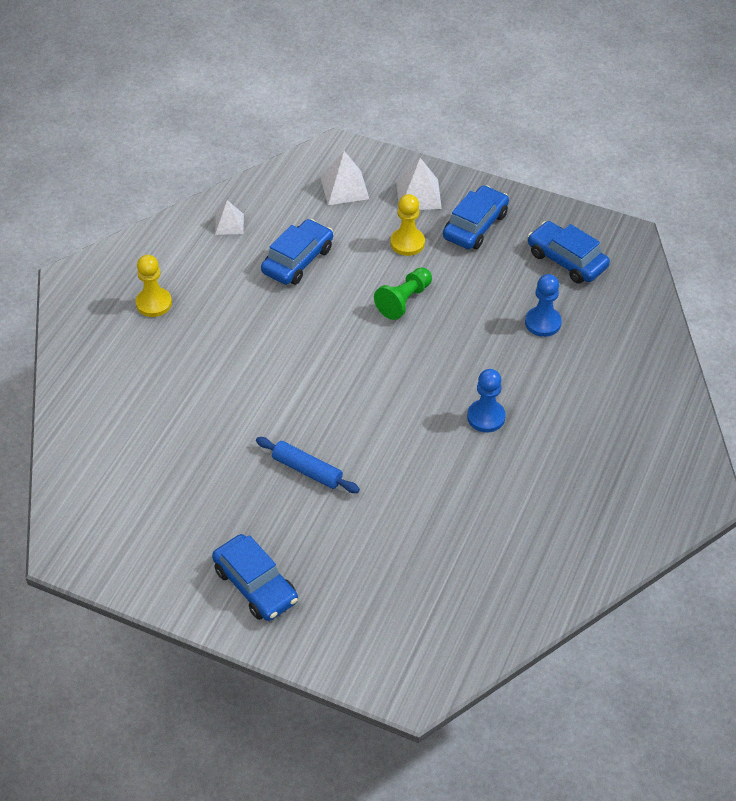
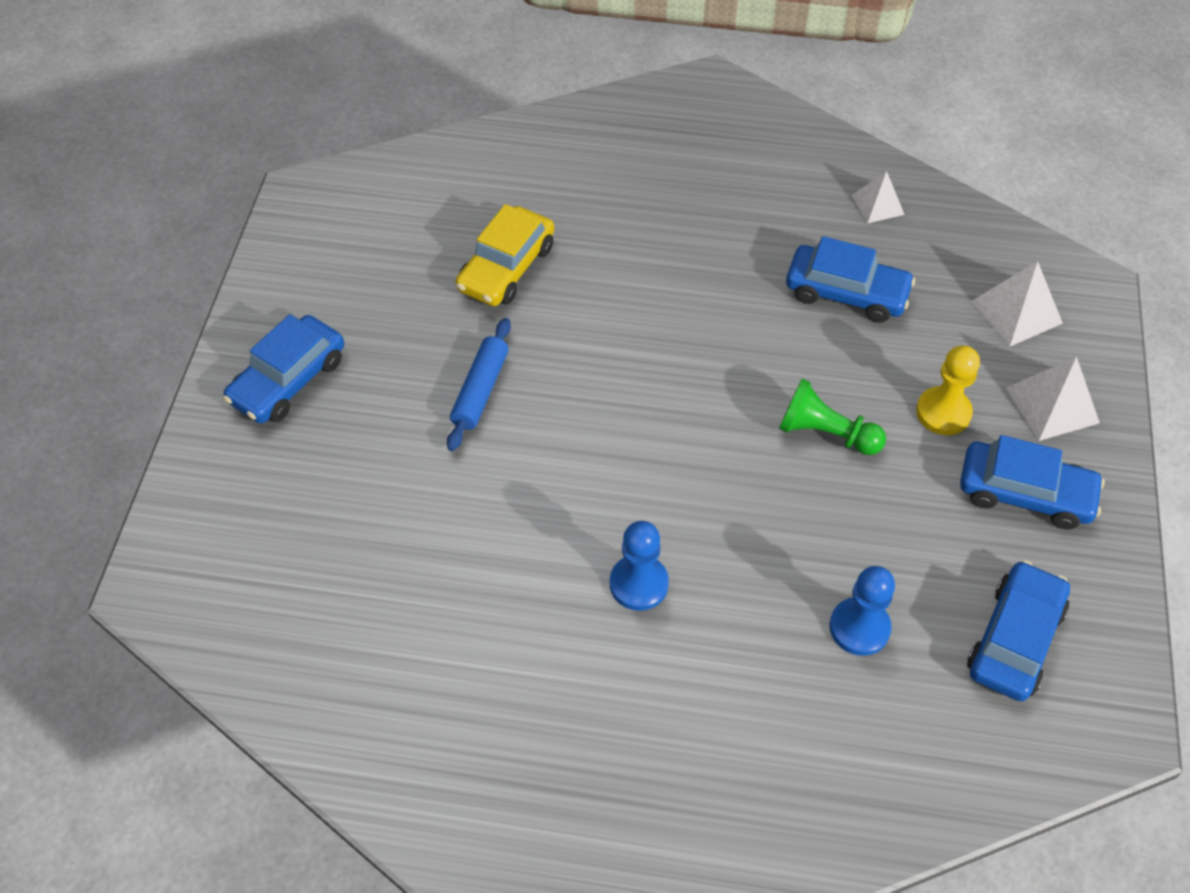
camera: 75 degrees right, 5 degrees up
yellow pawn [136,255,172,317] -> none
none -> yellow car [455,204,554,306]

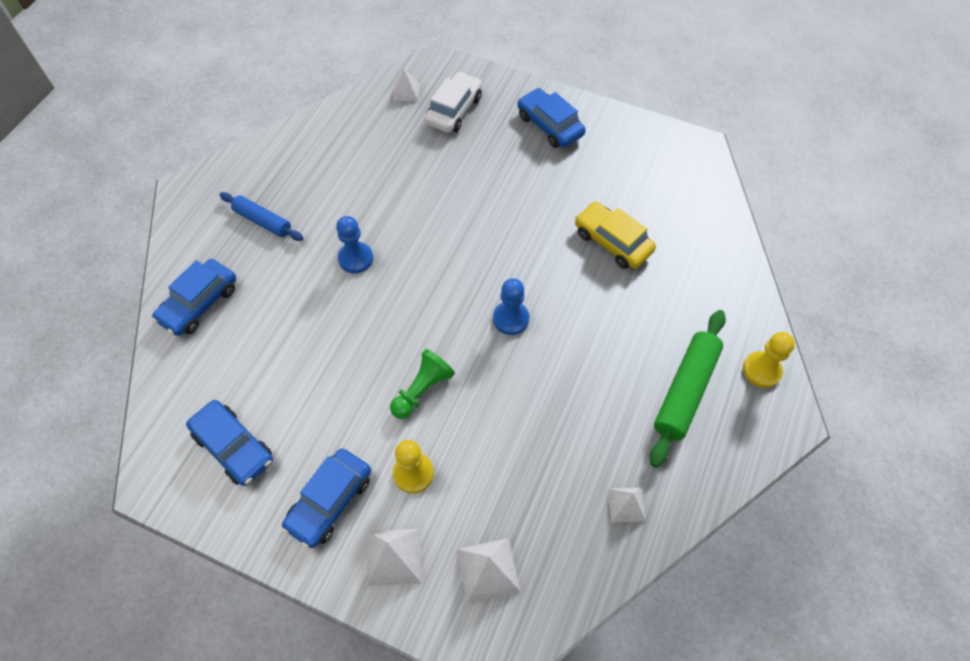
camera: 105 degrees right, 5 degrees up
blue rolling pin [447,318,511,451] -> blue rolling pin moved to [220,192,303,241]
blue car [786,236,915,323] -> blue car moved to [152,259,236,336]
blue pawn [830,566,895,656] -> blue pawn moved to [493,278,529,335]
none -> white pyramid [393,69,420,101]
none -> white car [424,72,482,133]
none -> green rolling pin [650,310,726,468]
none -> yellow pawn [743,332,795,388]

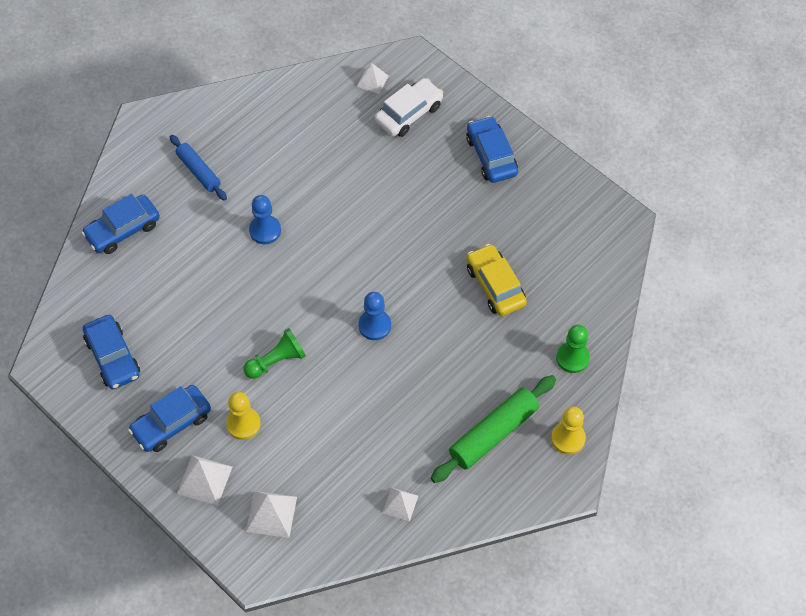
camera: 20 degrees right, 0 degrees up
none -> green pawn [556,325,590,373]

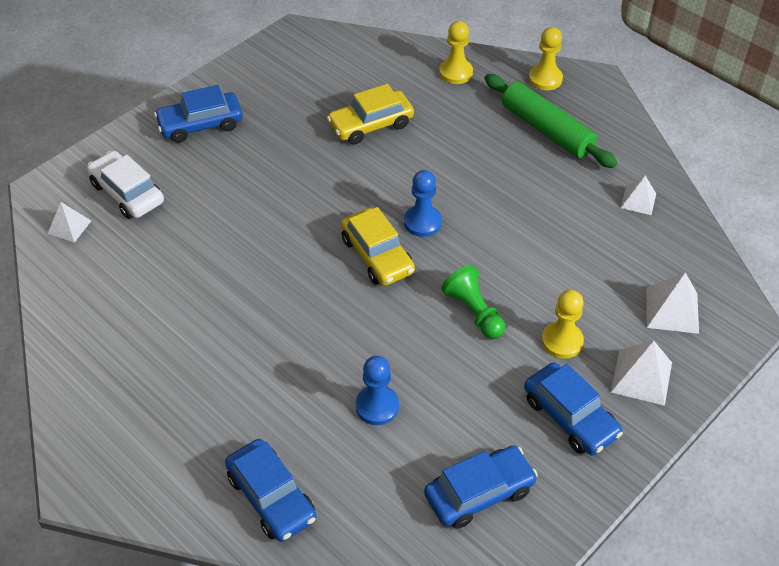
camera: 90 degrees left, 10 degrees down
blue rolling pin [170,135,227,201] -> none
blue pawn [249,195,281,244] -> blue pawn moved to [356,356,399,425]
green pawn [556,325,590,373] -> yellow pawn [439,21,473,84]
none -> yellow car [341,207,415,286]

